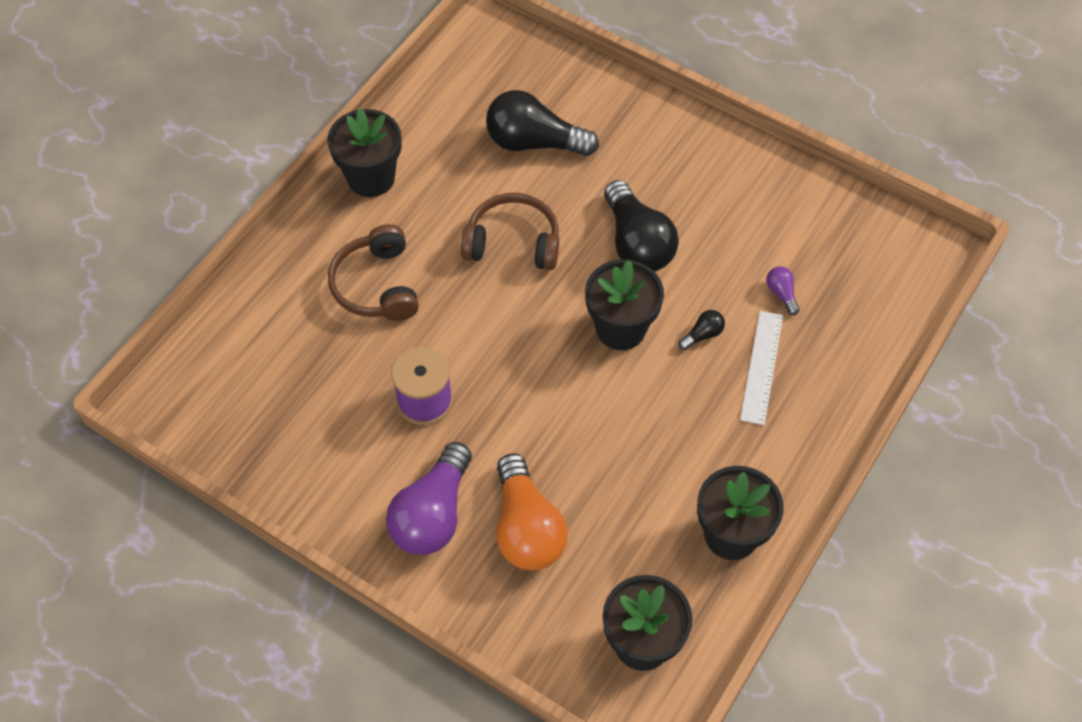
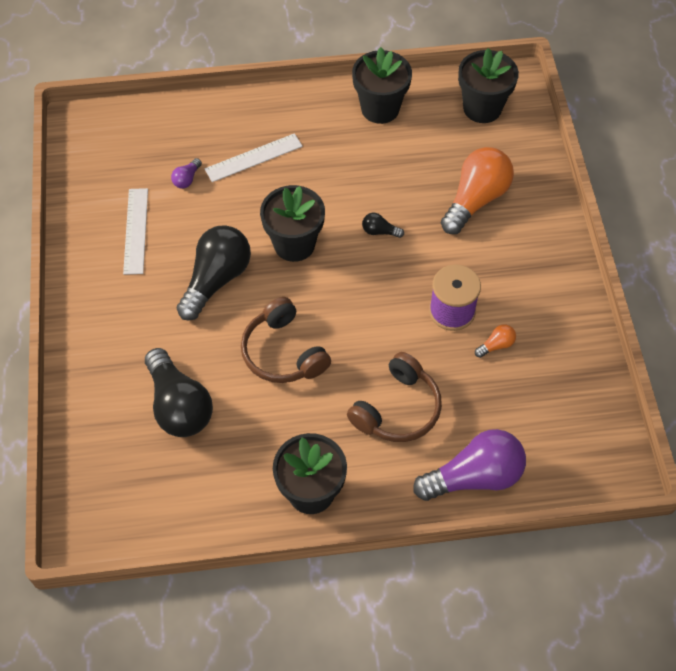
camera: 130 degrees left, 0 degrees up
purple light bulb [386,442,472,555] -> purple light bulb moved to [413,429,526,501]
black light bulb [679,310,725,350] -> black light bulb moved to [362,213,404,238]
none -> white ruler [123,188,148,275]
none -> orange light bulb [475,324,516,358]

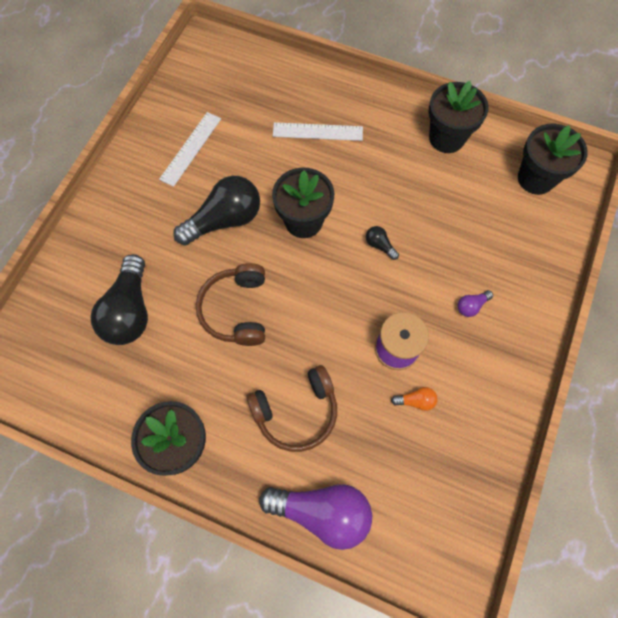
camera: 30 degrees right, 10 degrees up
purple light bulb [171,158,202,188] -> purple light bulb moved to [458,290,493,317]
orange light bulb [441,147,514,234] -> none

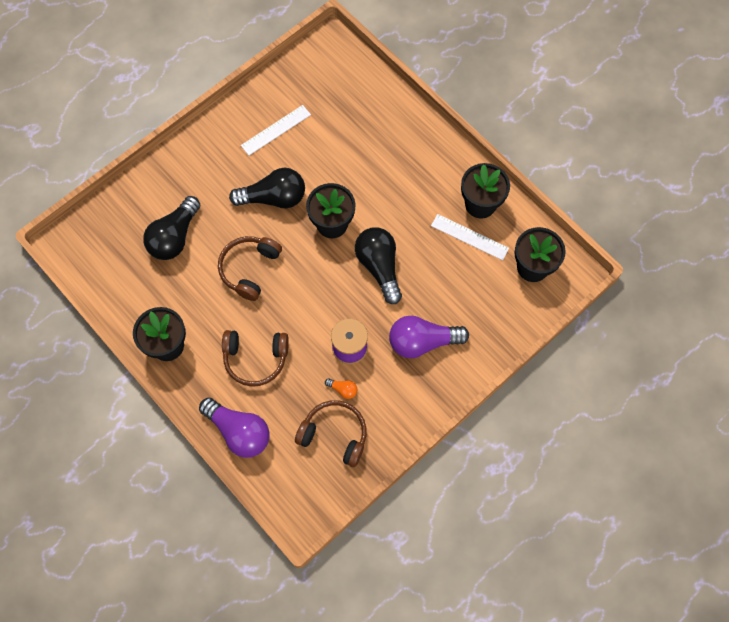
camera: 25 degrees right, 0 degrees up
white ruler [273,122,363,141] -> white ruler moved to [431,214,509,260]
black light bulb [366,226,399,260] -> black light bulb [355,227,402,304], size x2.34
purple light bulb [458,290,493,317] -> purple light bulb [389,316,469,358], size x2.34
none -> brown headphones [295,400,366,467]

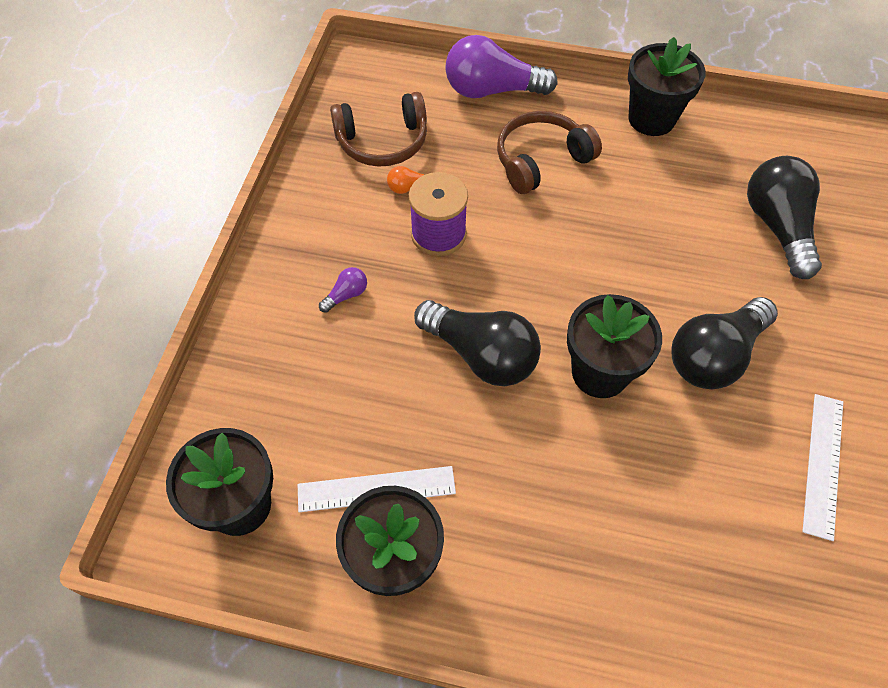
camera: 145 degrees right, 10 degrees down
brown headphones [218,236,282,301] -> none
purple light bulb [389,316,469,358] -> purple light bulb [319,267,367,313], size x0.43

